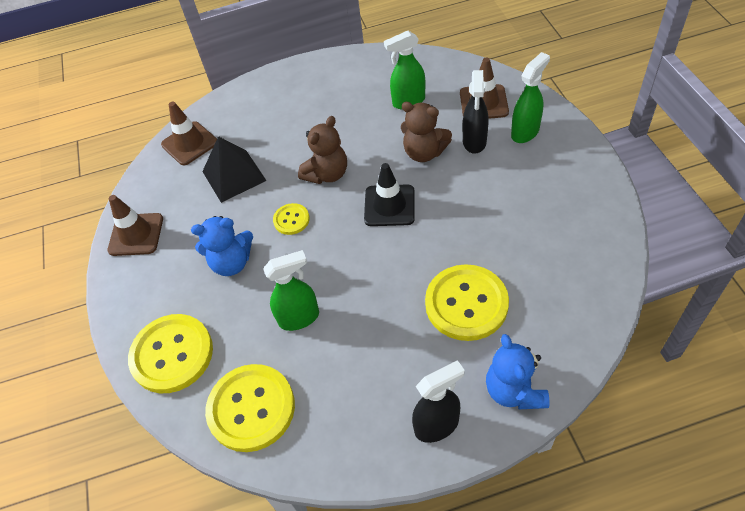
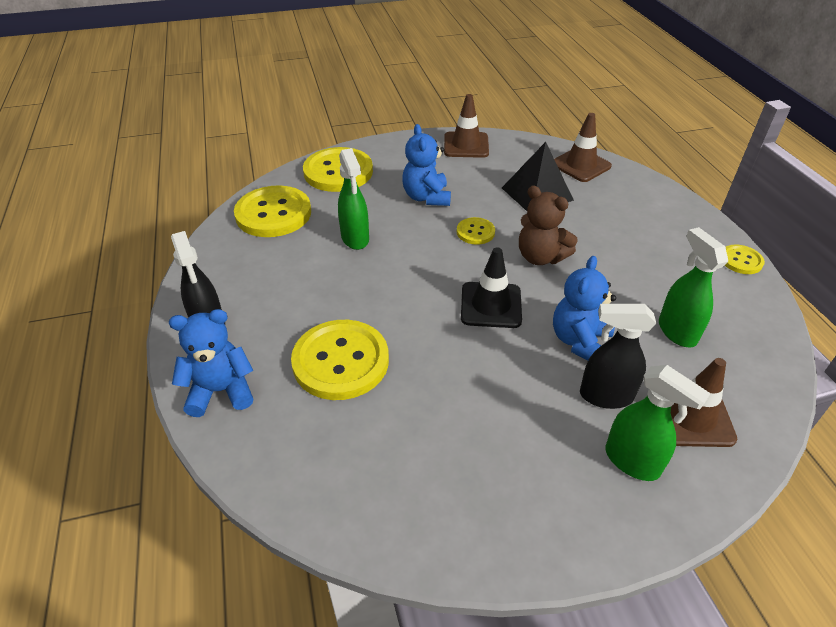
camera: 85 degrees right, 10 degrees down
brown teddy bear [401,102,452,162] -> blue teddy bear [553,256,616,361]
none -> yellow button [725,245,765,274]

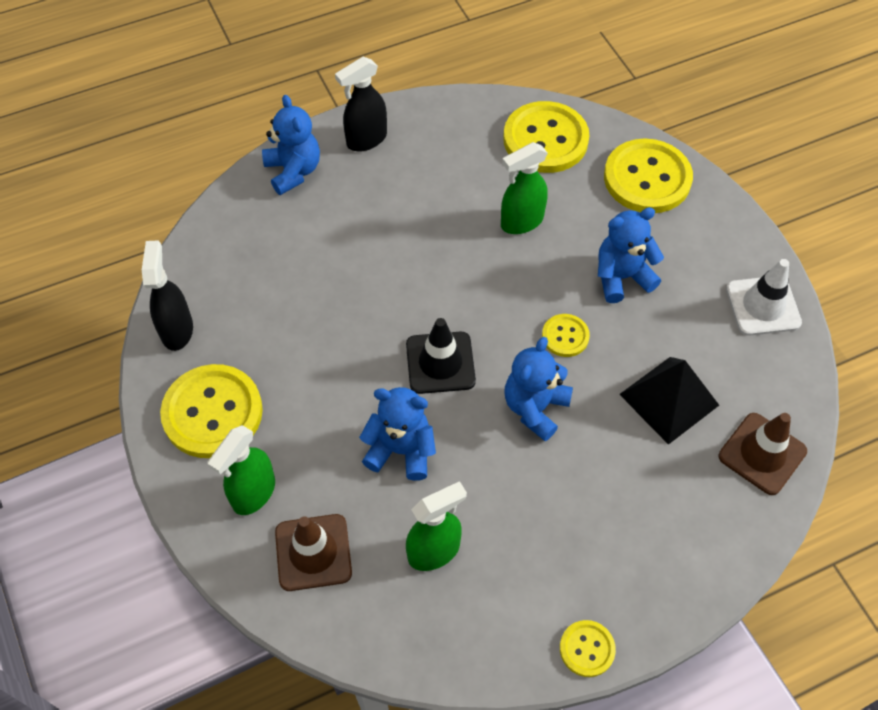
camera: 80 degrees right, 15 degrees up
yellow button [291,320,389,400] -> yellow button moved to [160,364,263,458]
brown traffic cone [444,94,489,158] -> white traffic cone [726,259,802,336]
brown teddy bear [519,186,578,265] -> blue teddy bear [504,337,573,441]
black spray bottle [580,304,656,409] -> black spray bottle moved to [142,241,193,351]

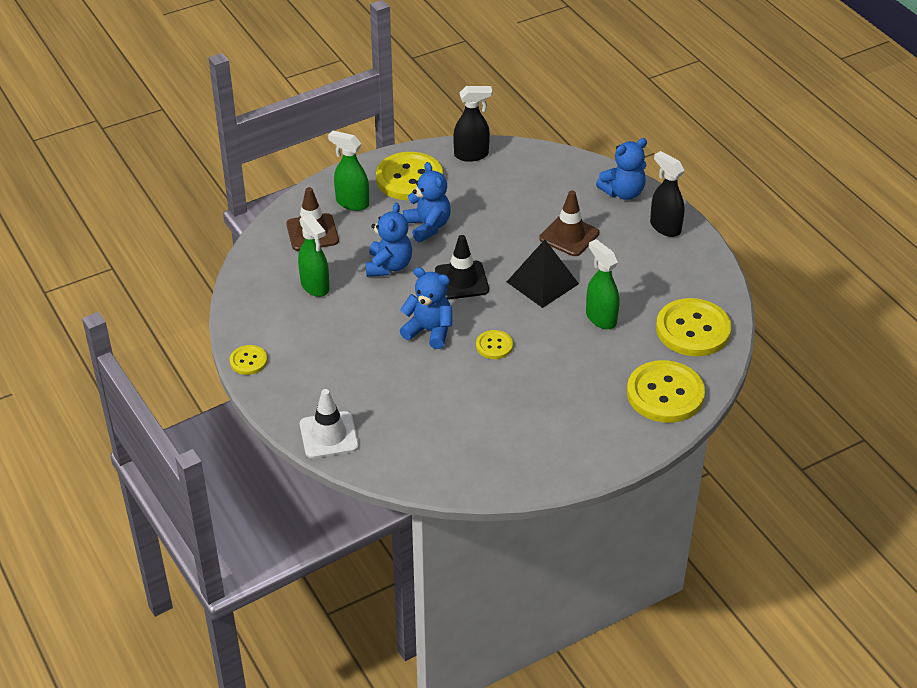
camera: 85 degrees right, 15 degrees down
blue teddy bear [598,207,664,303] -> blue teddy bear moved to [403,162,451,242]
black pyramid [619,357,719,445] -> black pyramid moved to [507,239,579,308]
brown traffic cone [719,413,807,495] -> brown traffic cone moved to [539,190,599,256]
white traffic cone [726,259,802,336] -> white traffic cone moved to [300,389,359,459]

